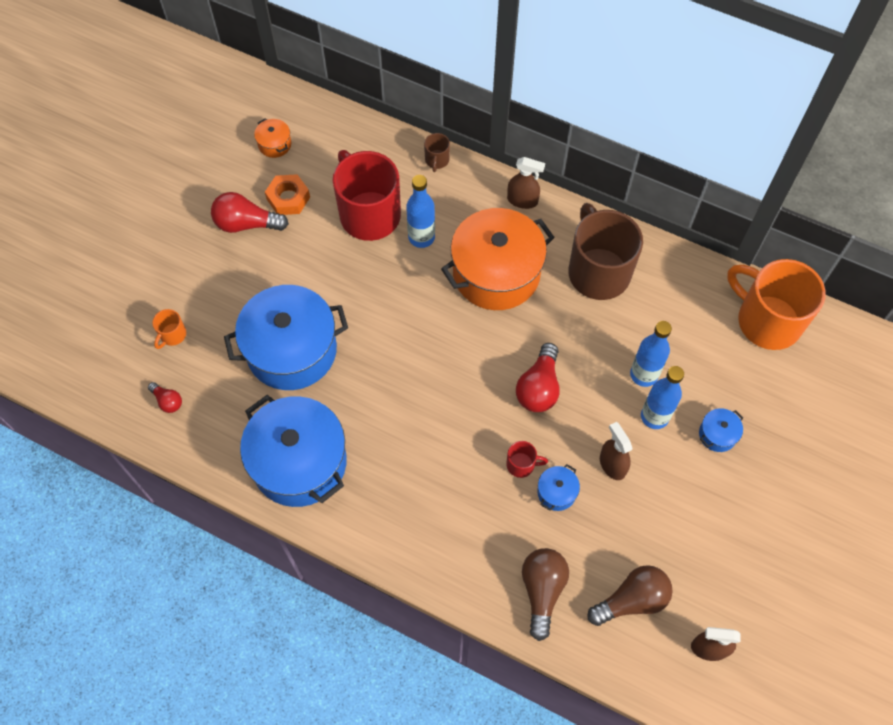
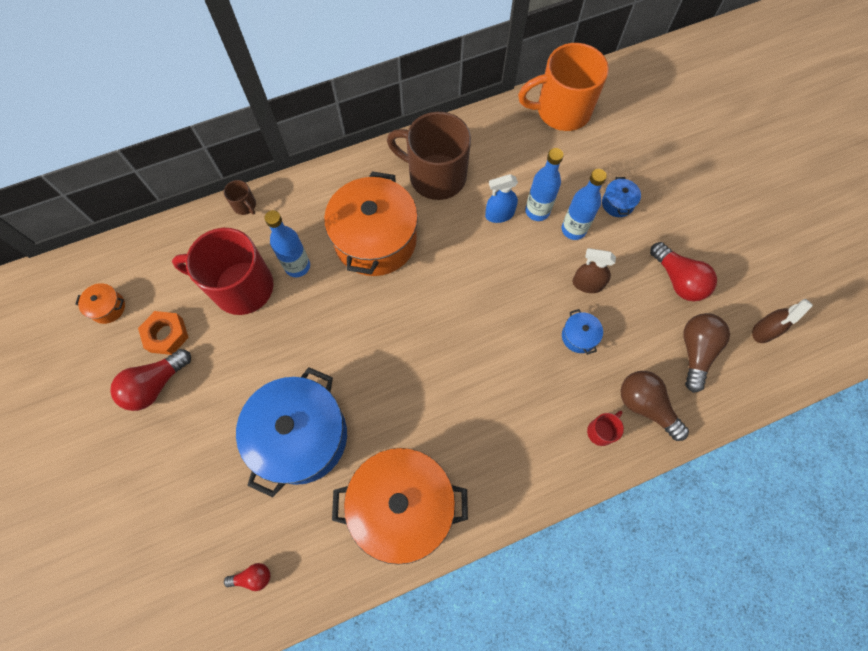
camera: 50 degrees left, 5 degrees up
orange mug [153,309,186,349] -> none
blue pot [240,395,347,507] -> orange pot [332,448,468,565]
red mug [506,441,548,478] -> red mug moved to [587,411,624,446]
brown spray bottle [507,157,545,209] -> none
red light bulb [516,343,560,412] -> red light bulb moved to [650,242,717,301]
none -> blue spray bottle [485,174,518,223]

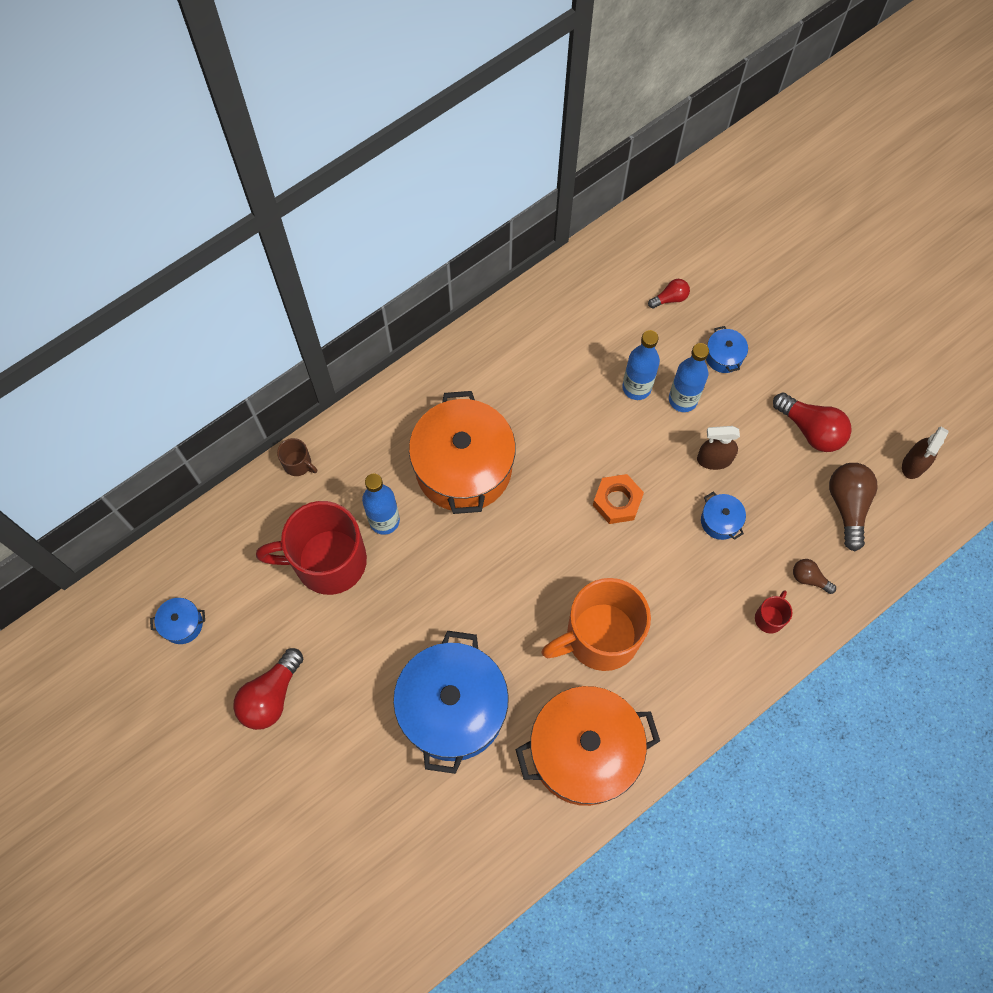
camera: 15 degrees left, 0 degrees up
orange pot [75,283,125,324] -> blue pot [150,598,205,644]
orange nut [138,311,189,355] -> orange nut moved to [593,474,644,524]
red light bulb [224,563,270,591] -> red light bulb moved to [648,279,690,308]
brown mug [387,112,471,200] -> none
blue spray bottle [485,174,518,223] -> none
orange mug [518,43,609,131] -> orange mug moved to [541,578,651,671]
brown light bulb [620,371,689,441] -> brown light bulb [793,559,836,594], size x0.54

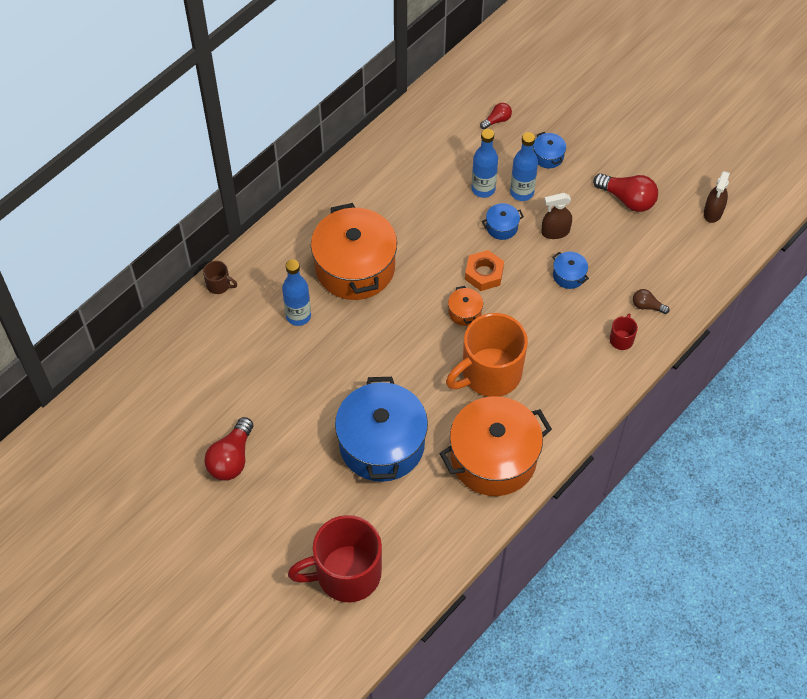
camera: 10 degrees left, 10 degrees down
blue pot [150,598,205,644] -> blue pot moved to [482,203,524,240]
red mug [256,501,367,595] -> red mug moved to [288,515,382,602]
brown light bulb [829,463,878,551] -> none
none -> orange pot [448,286,483,326]

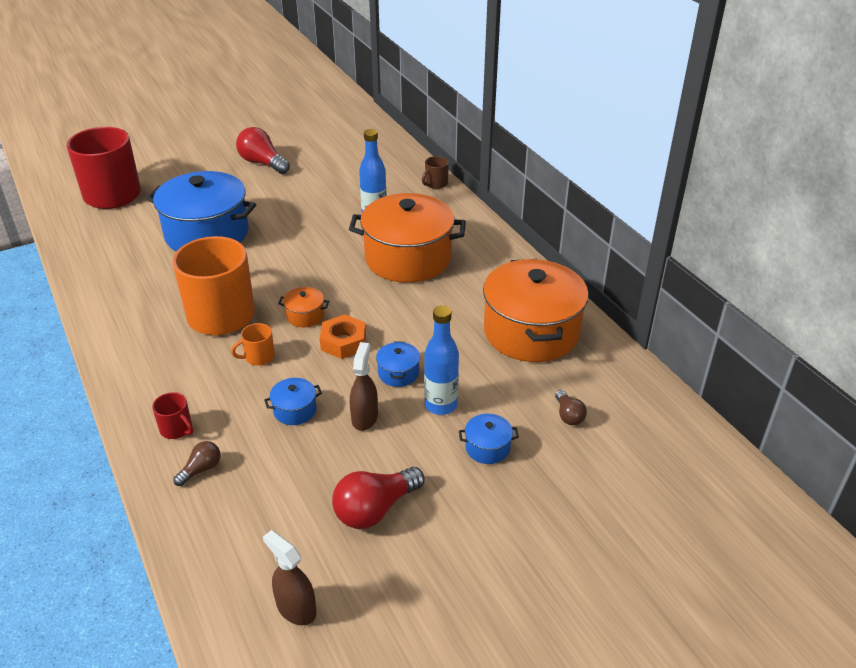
camera: 110 degrees right, 20 degrees down
orange pot [439,396,552,496] -> orange pot moved to [483,259,589,362]
blue bottle [471,129,498,198] -> none
red light bulb [480,103,512,129] -> brown light bulb [555,390,587,425]
none -> orange mug [231,323,275,366]

